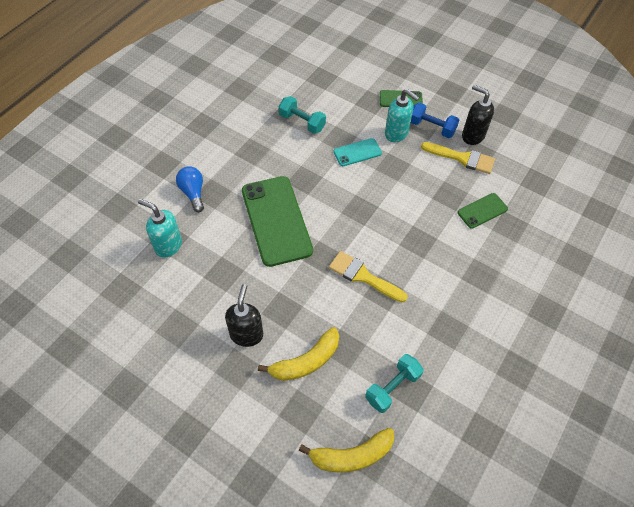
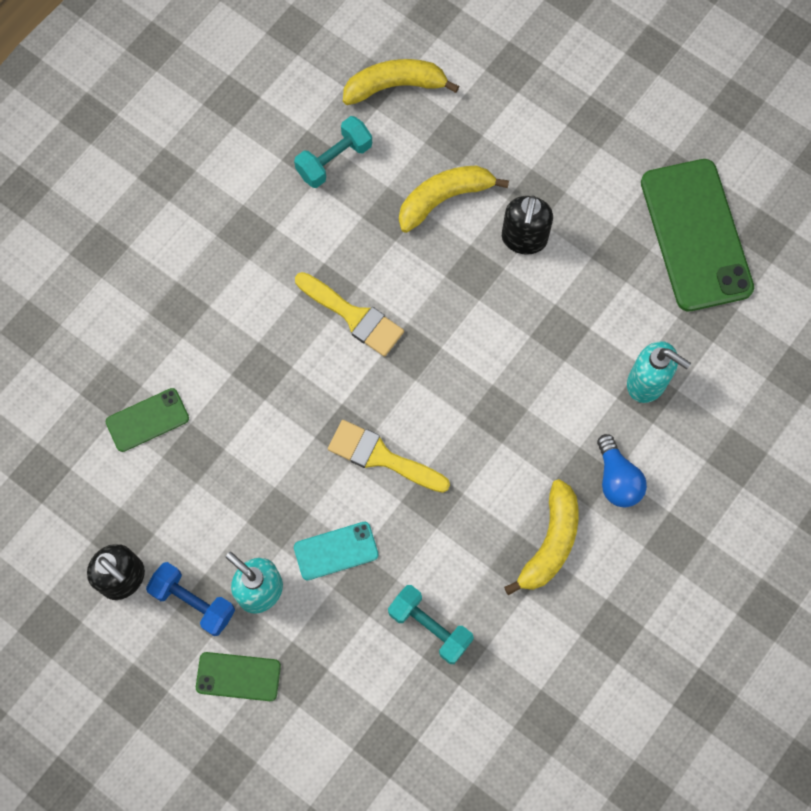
camera: 175 degrees left, 15 degrees up
green phone [242,176,313,267] -> green phone moved to [641,159,754,311]
yellow brush [421,142,495,174] -> yellow brush moved to [328,420,450,493]
none -> yellow banana [504,479,578,595]

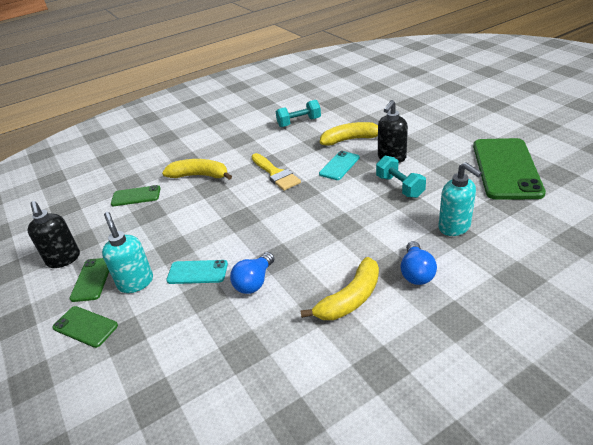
camera: 25 degrees right, 35 degrees down
blue dumbbell [146,562,235,636] -> green phone [69,258,109,302]
yellow brush [328,420,450,493] -> none
yellow banana [343,59,459,105] -> yellow banana moved to [162,159,232,180]
turquoise dumbbell [388,585,474,664] -> turquoise dumbbell moved to [376,156,426,198]
none -> blue light bulb [230,252,274,294]
none -> turquoise phone [319,151,360,180]

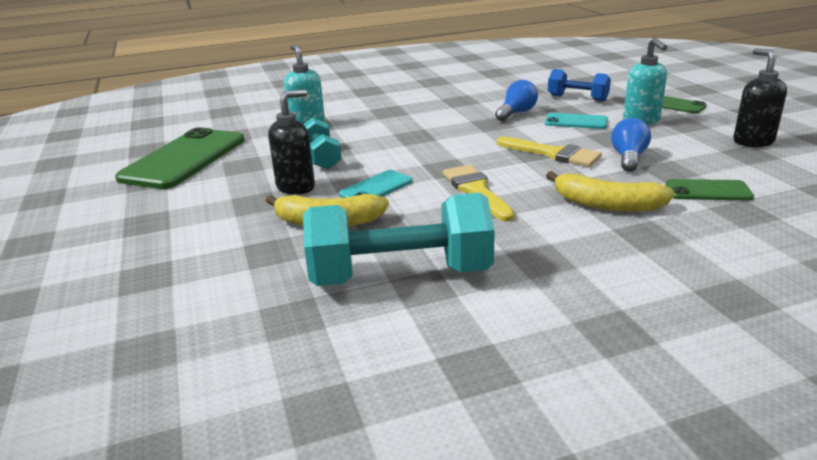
camera: 170 degrees left, 10 degrees down
green phone [69,258,109,302] -> none
turquoise dumbbell [276,100,321,127] -> turquoise dumbbell [303,193,495,286], size x1.83
yellow banana [300,257,379,320] -> none
blue light bulb [401,241,437,285] -> blue light bulb moved to [611,118,651,172]
none -> yellow brush [497,137,602,167]
none -> blue dumbbell [548,69,611,102]

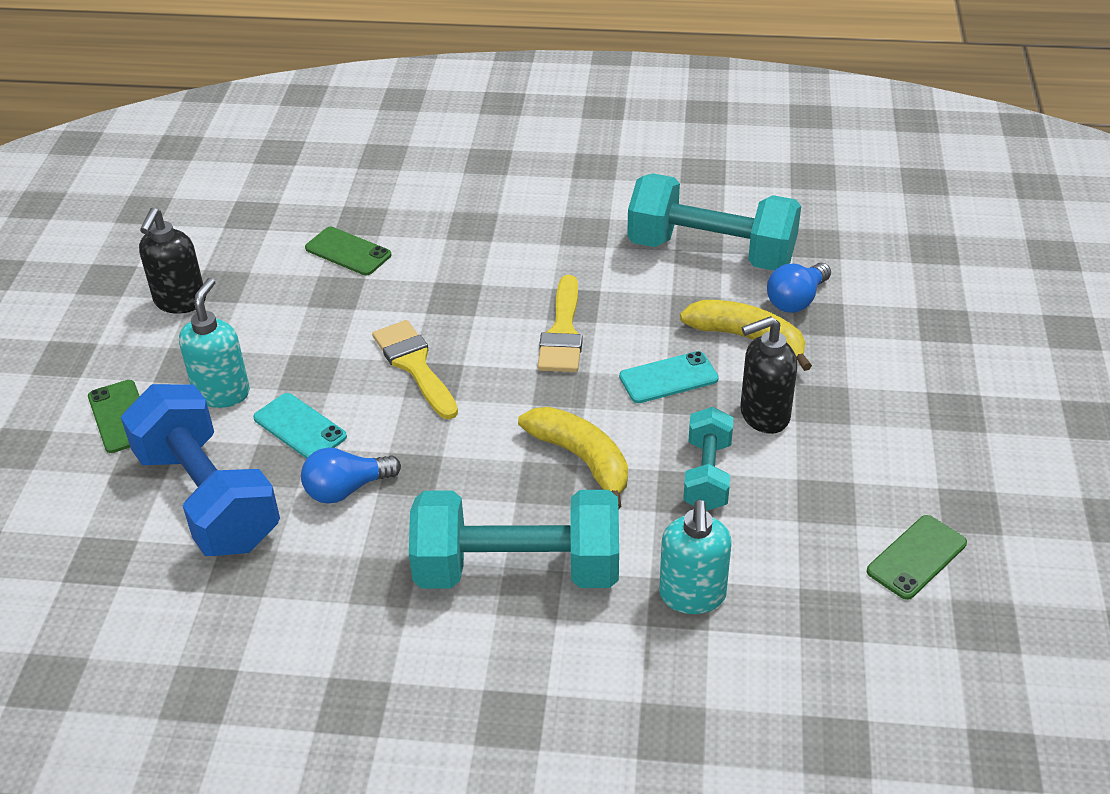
camera: 155 degrees left, 15 degrees up
green phone [115,127,245,189] -> green phone [867,515,967,600], size x0.49
yellow banana [546,171,674,212] -> yellow banana moved to [518,407,628,509]
blue dumbbell [548,69,611,102] -> blue dumbbell [121,384,280,556], size x1.83
blue light bulb [611,118,651,172] -> blue light bulb moved to [767,263,831,313]
none -> turquoise dumbbell [409,490,619,589]

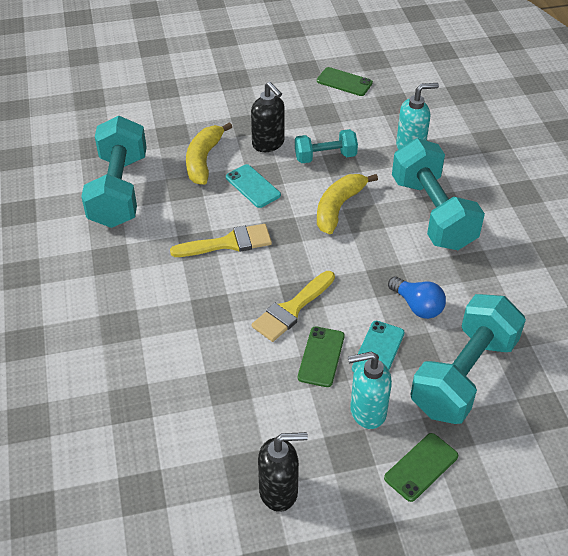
camera: 110 degrees left, 5 degrees up
blue dumbbell [121,384,280,556] -> turquoise dumbbell [410,294,526,424]
green phone [305,227,391,275] -> green phone moved to [298,326,345,387]
blue light bulb [767,263,831,313] -> none

